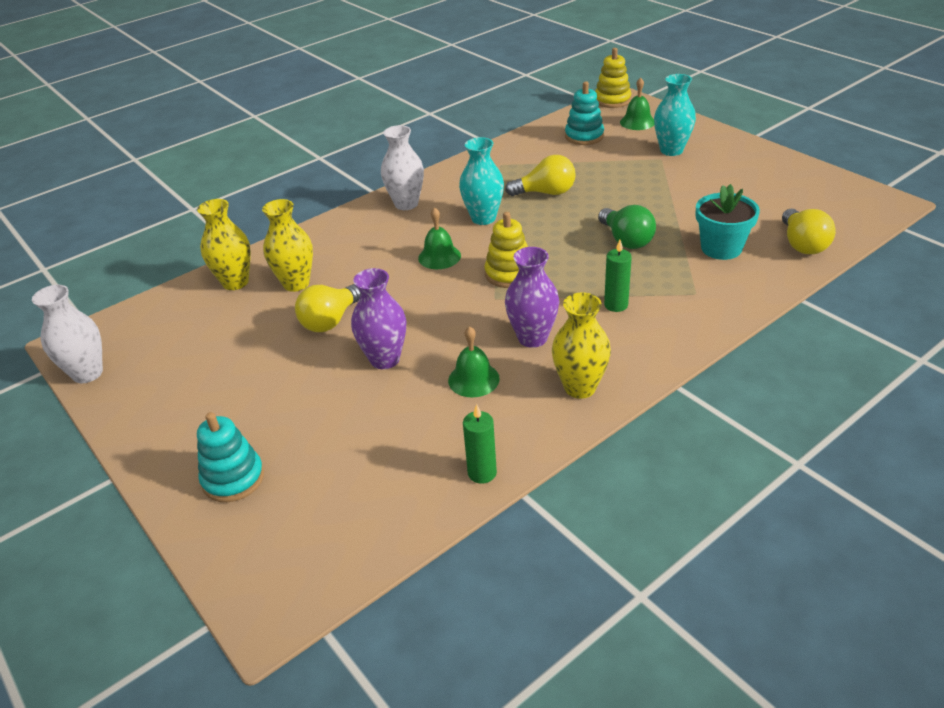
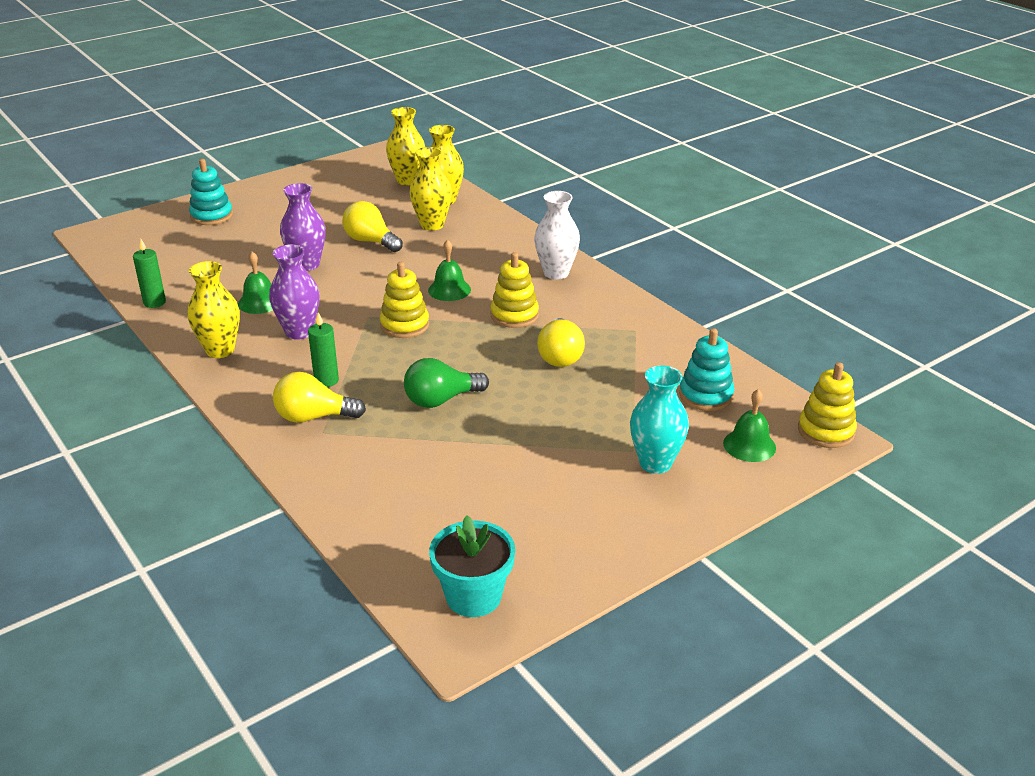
camera: 90 degrees right, 5 degrees down
white vase [32,285,103,383] -> none
turquoise vase [459,137,504,225] -> yellow stacking toy [490,252,539,328]
turquoise flower pot [696,184,760,260] -> turquoise flower pot moved to [429,515,515,617]
yellow light bulb [782,209,836,254] -> yellow light bulb moved to [273,372,366,423]
none -> yellow vase [386,107,425,185]

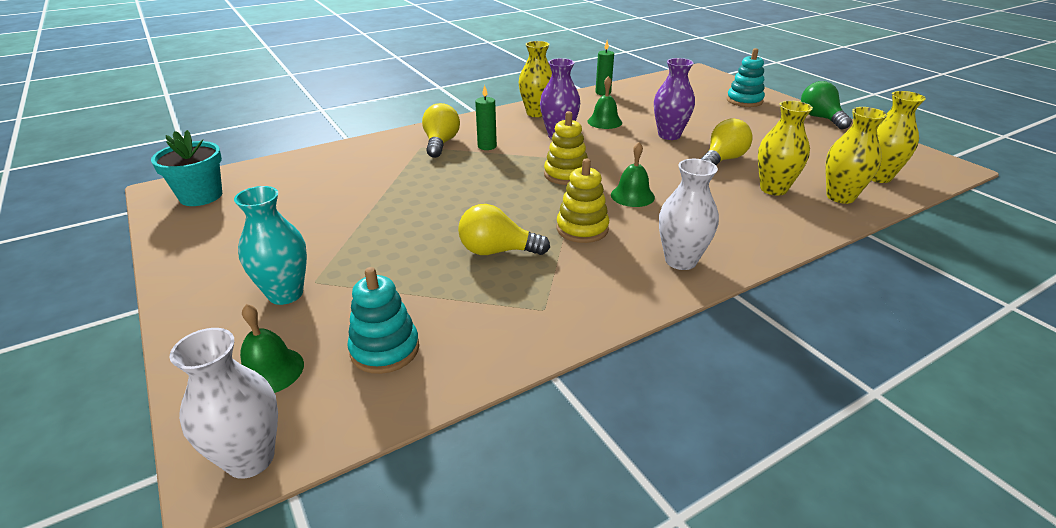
camera: 95 degrees right, 0 degrees up
green light bulb [404,358,489,408] -> green light bulb moved to [801,81,852,129]
yellow stacking toy [798,362,857,448] -> white vase [170,328,278,479]

